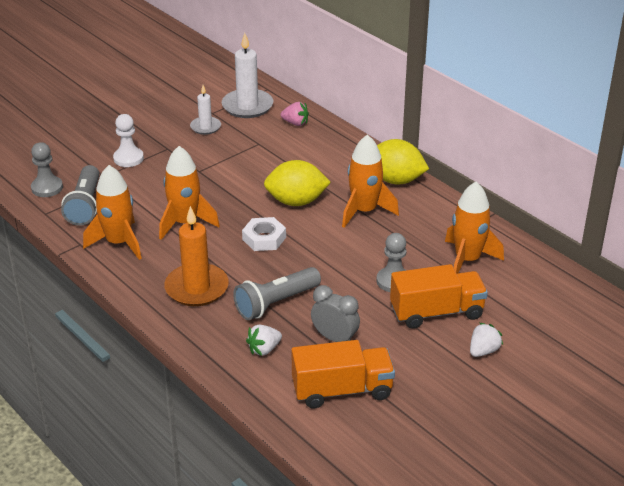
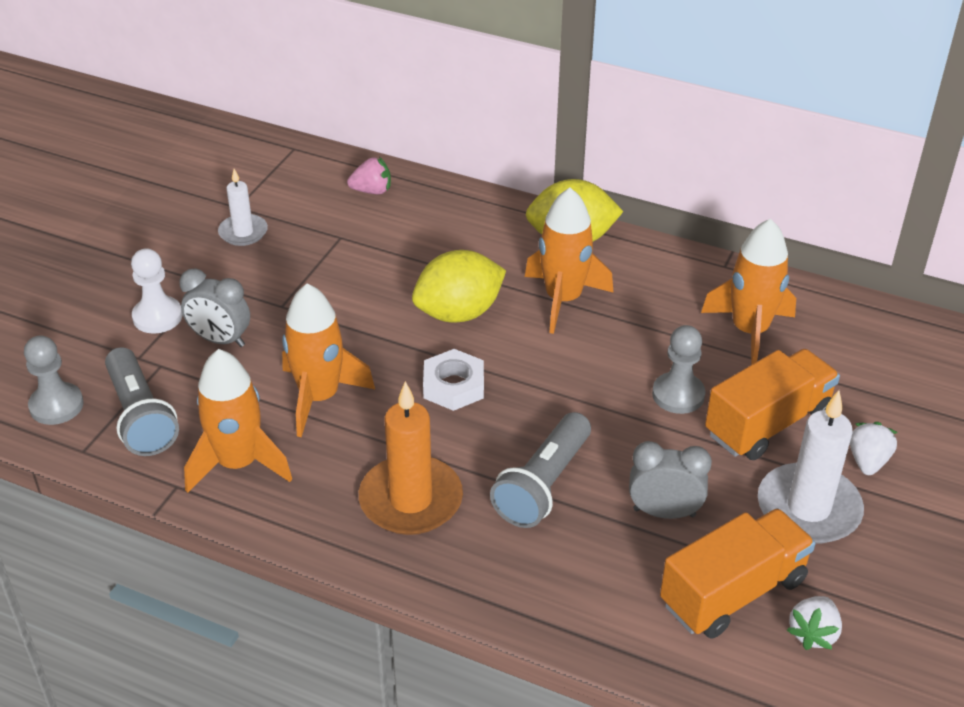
camera: 25 degrees left, 5 degrees up
white candle [222,33,273,118] -> white candle moved to [758,390,864,543]
white strawberry [246,325,282,356] -> white strawberry moved to [787,596,842,650]
none -> grey clock [180,268,250,347]

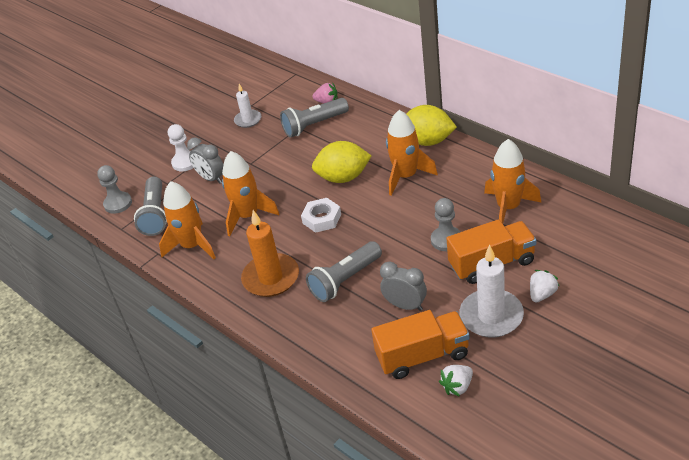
camera: 25 degrees right, 0 degrees up
none -> grey flashlight [280,98,349,137]

